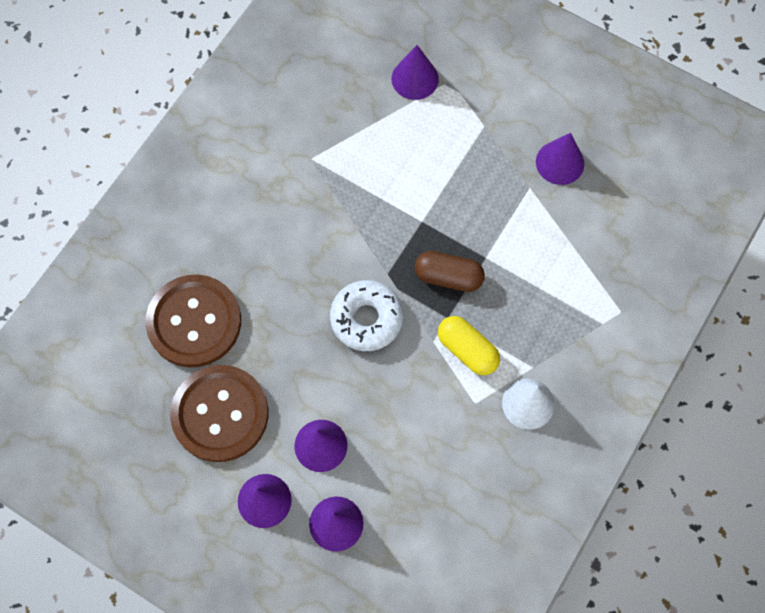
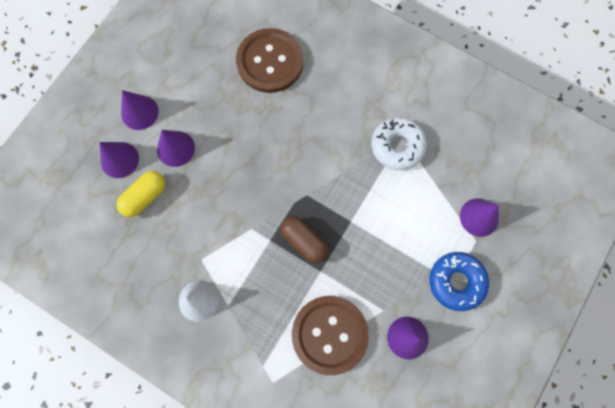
camera: 90 degrees right, 5 degrees up
brown button [170,365,268,462] -> brown button moved to [292,296,369,375]
white donut [330,280,403,351] -> white donut moved to [371,117,427,170]
brown capsule [414,251,485,292] -> brown capsule turned 60 degrees counterclockwise [280,216,328,263]
yellow capsule [438,316,500,375] -> yellow capsule moved to [116,171,165,217]
none -> blue donut [430,252,489,311]

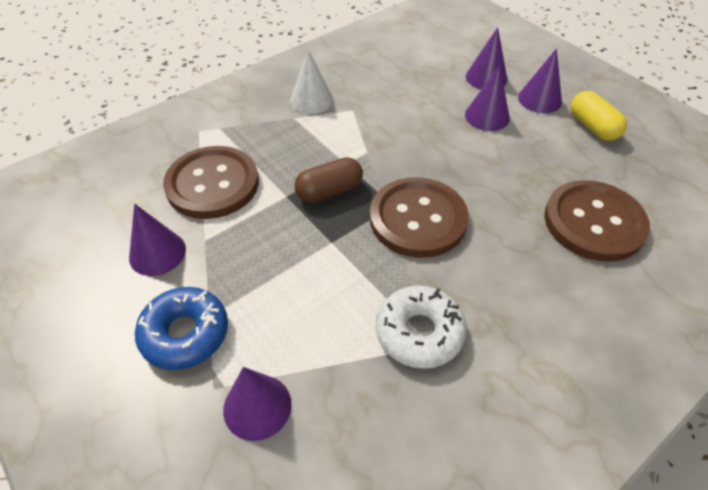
camera: 110 degrees right, 25 degrees down
yellow capsule [116,171,165,217] -> yellow capsule moved to [571,91,627,141]
none -> brown button [370,177,469,258]

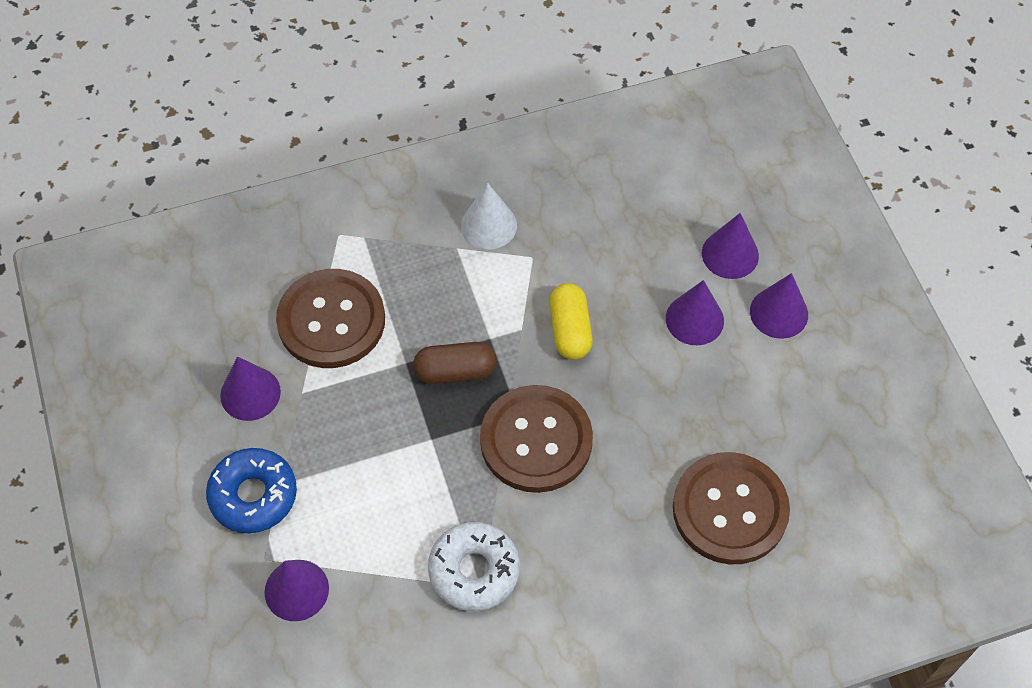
camera: 20 degrees right, 10 degrees up
yellow capsule [571,91,627,141] -> yellow capsule moved to [549,283,593,360]

